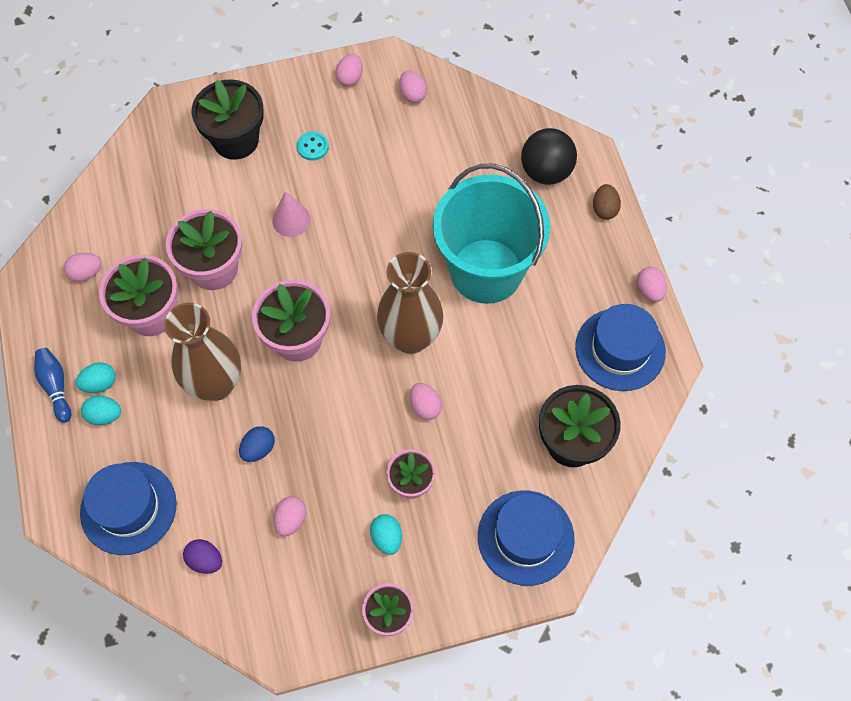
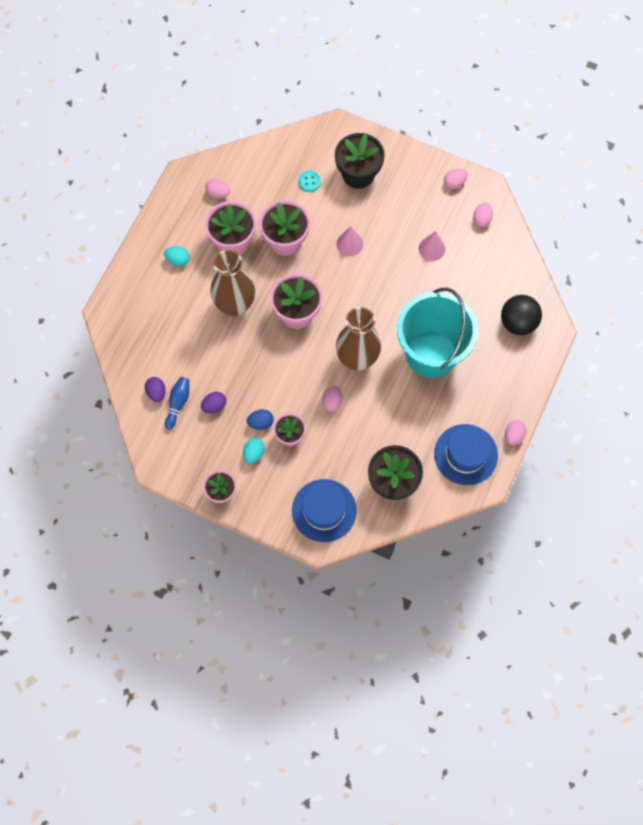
camera: 40 degrees right, 5 degrees up
blue bowling pin [34,348,71,423] -> blue bowling pin moved to [165,377,189,430]
blue hat [80,462,177,555] -> none
turquoise egg [81,395,121,425] -> none
blue egg [239,426,275,462] -> blue egg moved to [247,409,274,430]
pink egg [274,496,306,536] -> purple egg [201,392,226,413]
turquoise button [297,131,329,161] -> turquoise button moved to [299,170,321,192]
brown egg [593,184,621,220] -> none
none -> pink cone [419,231,445,261]

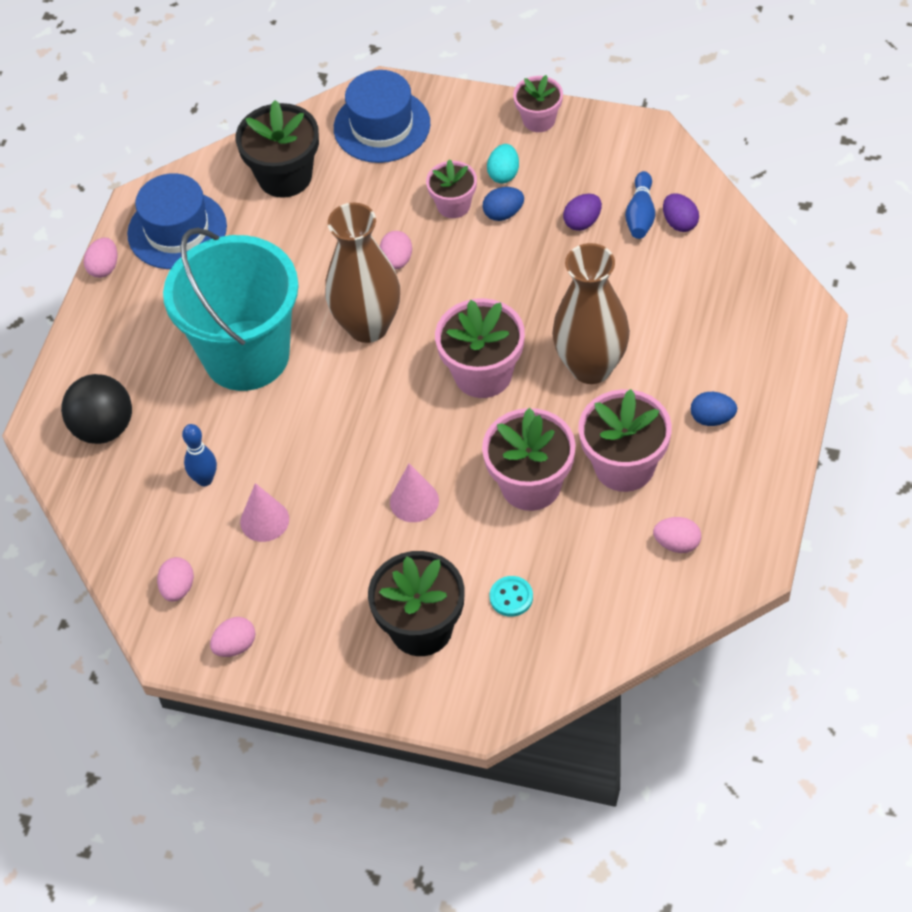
camera: 175 degrees right, 15 degrees down
turquoise egg [164,246,190,266] -> blue egg [691,392,737,426]
none -> blue bowling pin [182,424,217,486]

